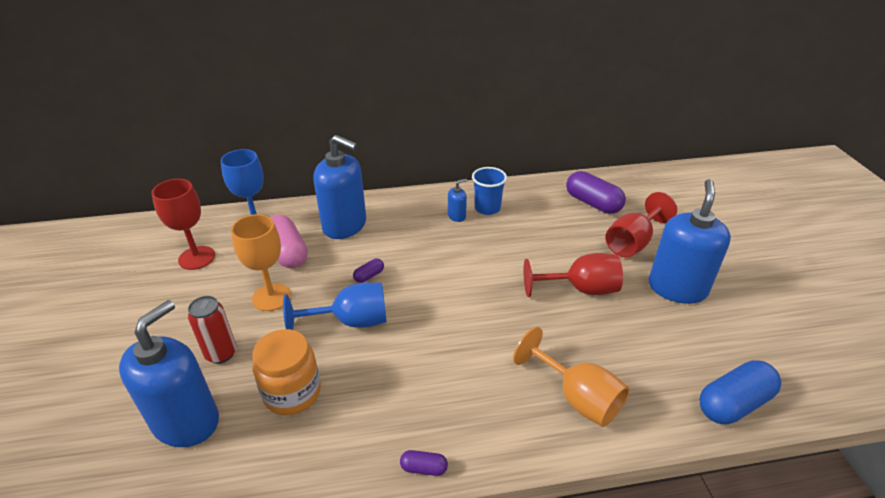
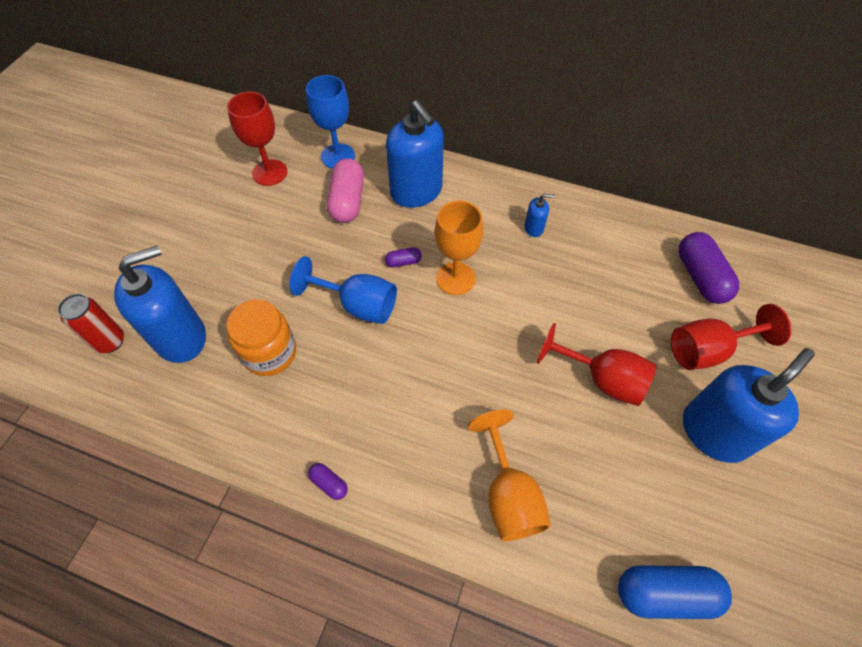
camera: 30 degrees right, 20 degrees up
red can [188,296,236,364] -> red can moved to [58,294,124,353]
orange goblet [231,214,291,311] -> orange goblet moved to [435,201,483,295]
blue cup [472,167,507,215] -> none

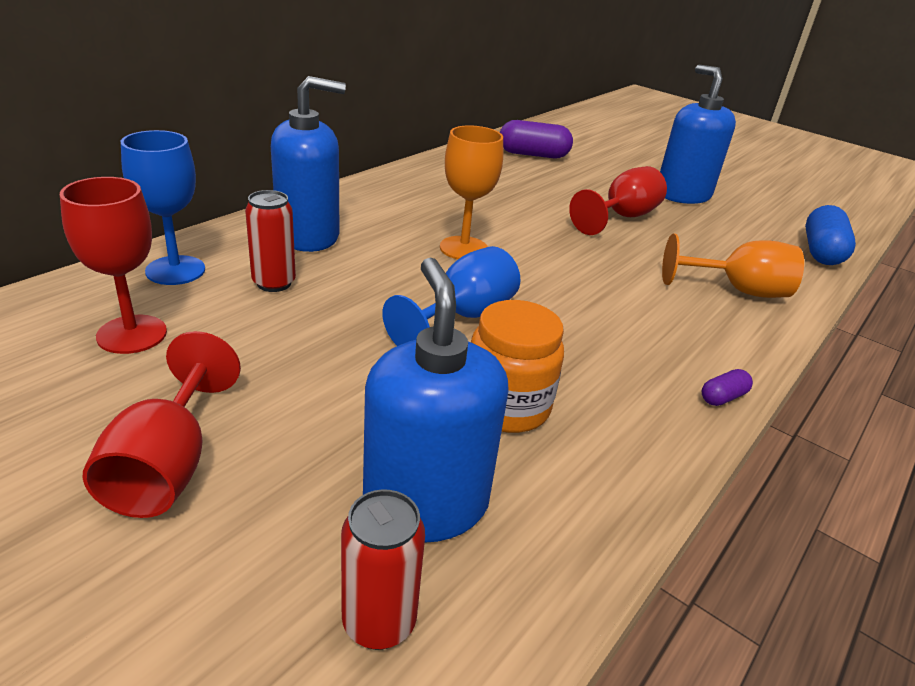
camera: 75 degrees left, 25 degrees down
pink capsule [327,158,364,223] -> red can [245,190,296,292]
purple capsule [385,247,422,267] -> none
blue soap dispenser [525,194,555,237] -> none
red goblet [671,304,792,370] -> red goblet moved to [83,331,241,518]

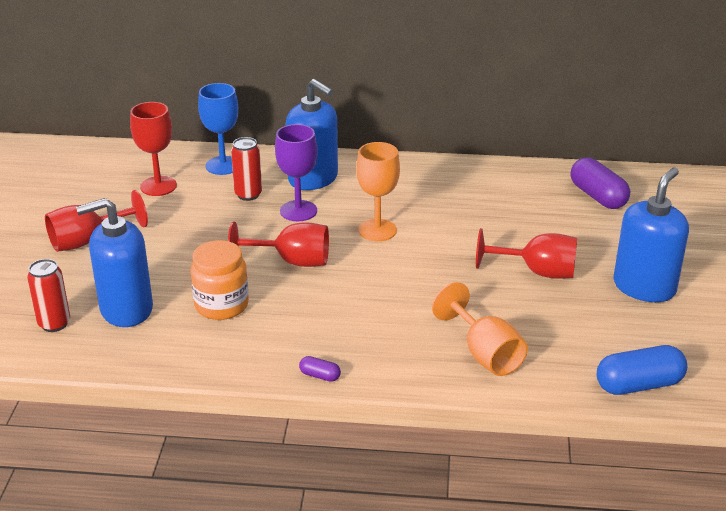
camera: 60 degrees right, 0 degrees up
blue soap dispenser [363,258,509,543] -> blue soap dispenser turned 150 degrees counterclockwise [76,198,153,327]
blue goblet [382,246,520,346] -> red goblet [228,222,329,267]
none -> purple goblet [275,124,318,221]

